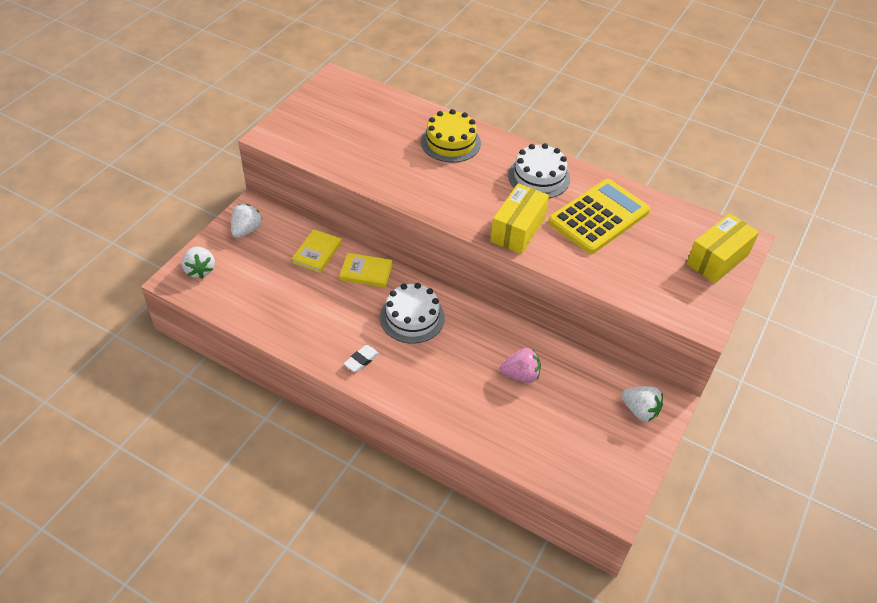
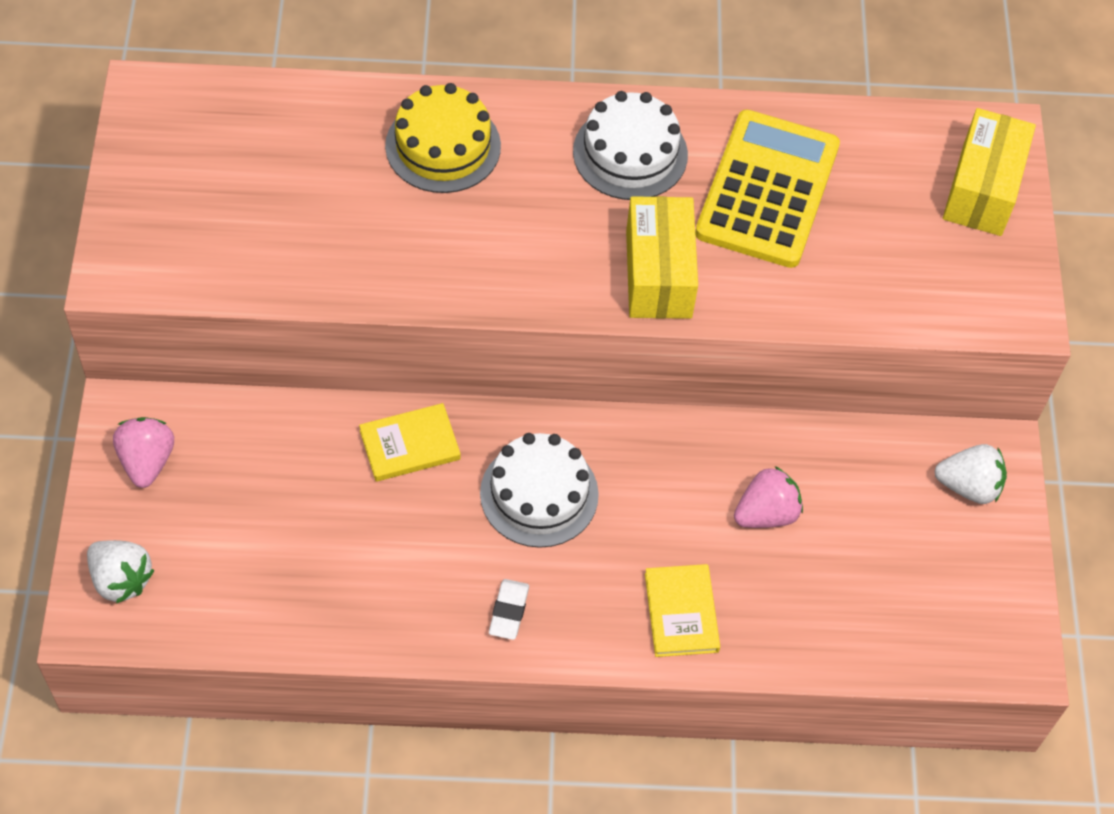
camera: 30 degrees left, 10 degrees up
white strawberry [231,204,263,238] -> pink strawberry [113,417,174,488]
yellow book [292,229,342,273] -> yellow book moved to [645,564,720,657]

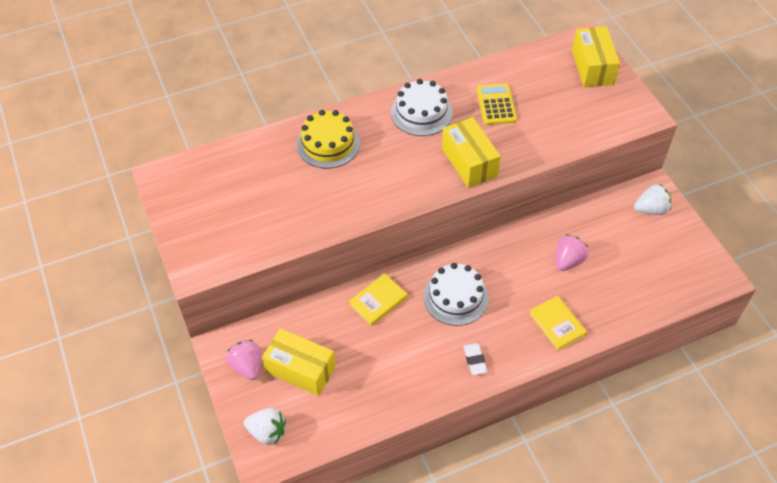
camera: 20 degrees left, 5 degrees down
yellow calculator [695,110,840,268] -> yellow calculator [477,83,517,125], size x0.58
none -> yellow box [262,328,336,396]

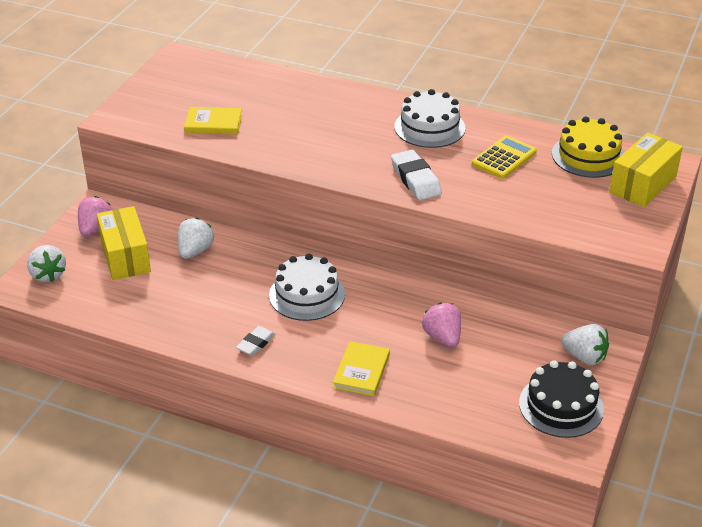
camera: 45 degrees right, 15 degrees down
yellow cake [297,110,360,169] -> yellow cake moved to [552,116,624,178]
yellow book [349,273,408,326] -> yellow book moved to [184,107,242,134]
yellow box [442,117,501,188] -> white eraser [391,150,442,200]
pink strawberry [556,234,589,271] -> pink strawberry turned 105 degrees counterclockwise [422,302,461,348]
none -> white strawberry [178,218,214,259]
none -> black cake [519,360,604,438]

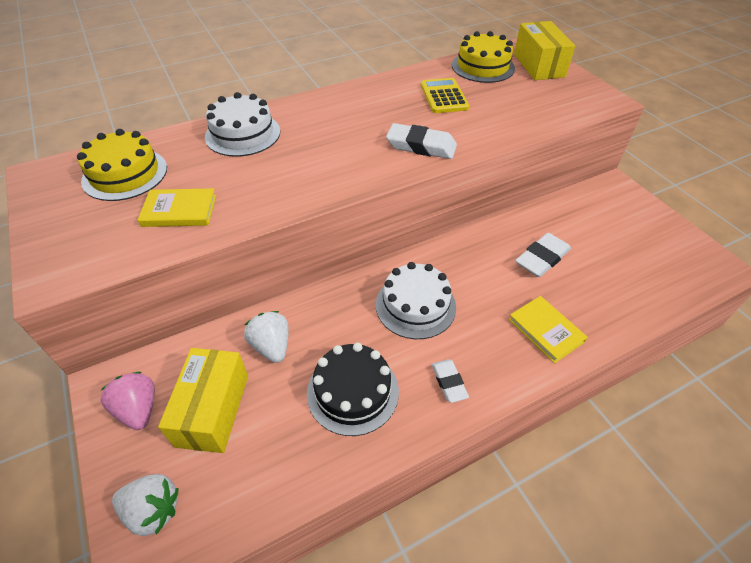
camera: 50 degrees left, 10 degrees up
yellow box [97,206,151,280] -> yellow box turned 75 degrees clockwise [158,348,248,453]
yellow book [184,107,242,134] -> yellow book turned 45 degrees clockwise [138,188,216,227]
white cake [394,89,466,148] -> white cake moved to [205,92,280,157]
pink strawberry [422,302,461,348] -> white eraser [515,233,571,277]
black cake [519,360,604,438] -> black cake moved to [307,343,399,436]
white strawberry [561,324,609,365] -> none
none -> yellow cake [77,129,167,201]

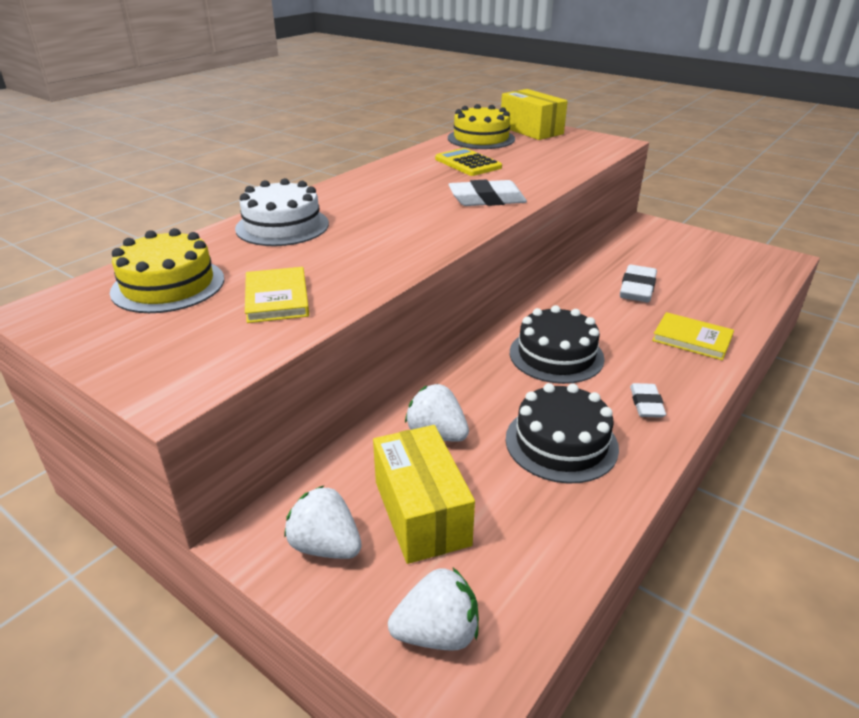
camera: 25 degrees left, 15 degrees down
pink strawberry [101,372,155,430] -> white strawberry [284,485,362,559]
yellow book [138,188,216,227] -> yellow book turned 75 degrees counterclockwise [245,267,309,323]
white cake [376,262,456,339] -> black cake [510,305,605,384]
white eraser [432,359,469,403] -> white eraser turned 45 degrees clockwise [630,383,666,418]

